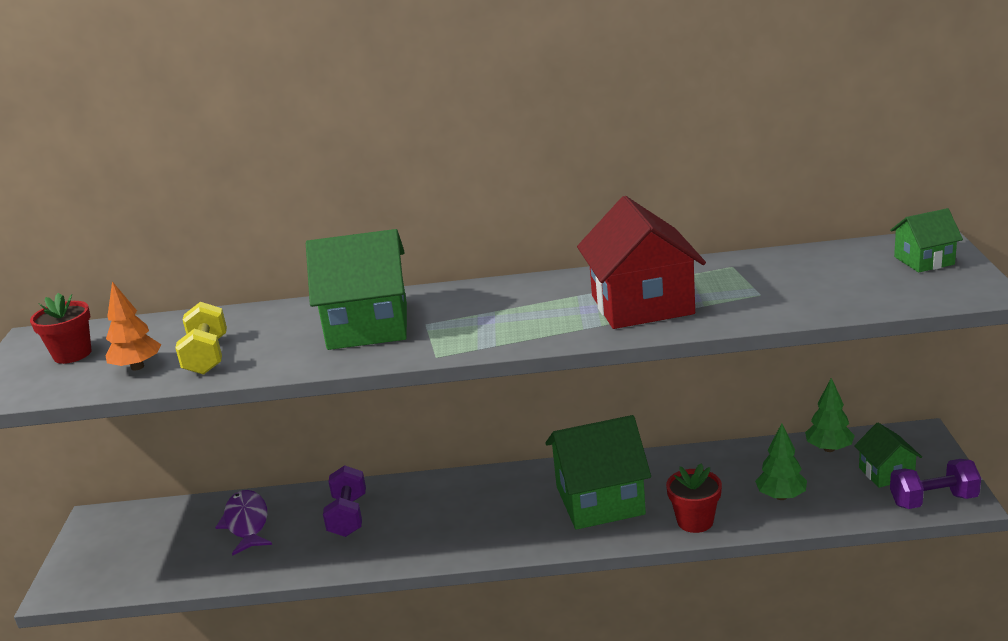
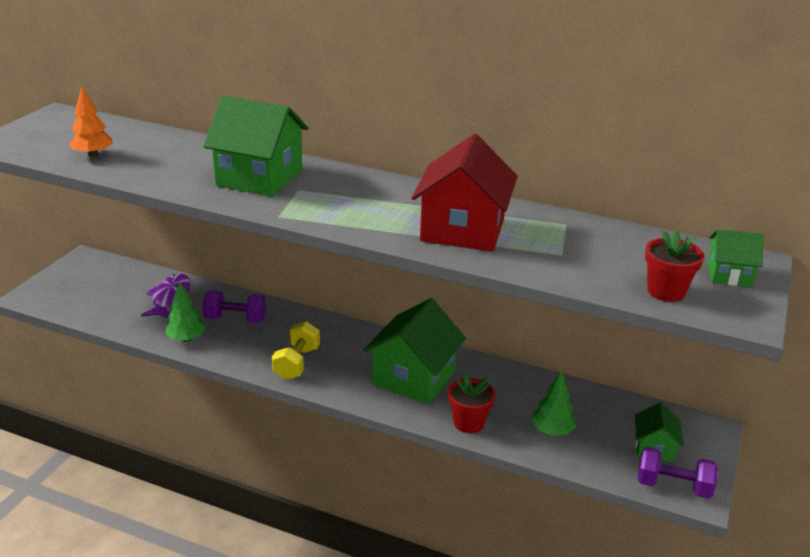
camera: 20 degrees right, 5 degrees up
red flower pot [30,293,92,364] -> red flower pot moved to [645,230,704,302]
yellow dumbbell [175,302,227,375] -> yellow dumbbell moved to [272,321,320,380]
purple dumbbell [323,465,366,537] -> purple dumbbell turned 75 degrees clockwise [203,291,266,323]
green house [545,415,651,530] -> green house turned 75 degrees counterclockwise [363,298,466,404]
green tree [805,378,855,452] -> green tree moved to [166,281,206,342]

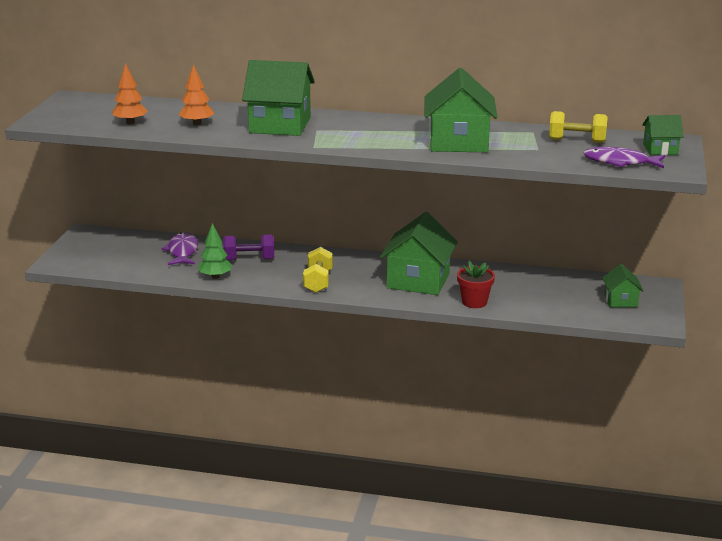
camera: 10 degrees left, 5 degrees down
red house [412,134,517,252] -> green house [424,68,498,152]
green tree [531,371,576,436] -> none
purple dumbbell [638,447,718,499] -> none
red flower pot [645,230,704,302] -> purple fish [583,147,666,168]
none -> orange tree [179,64,214,126]
none -> yellow dumbbell [549,111,608,143]

